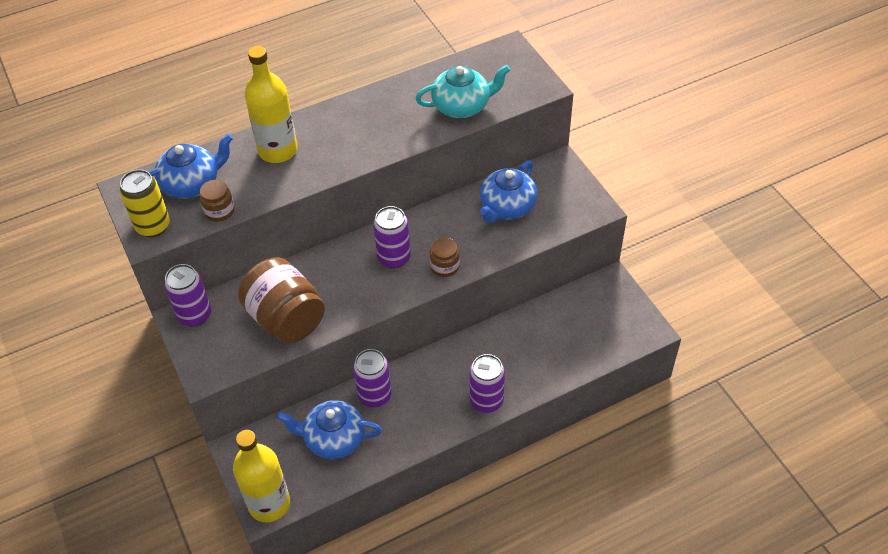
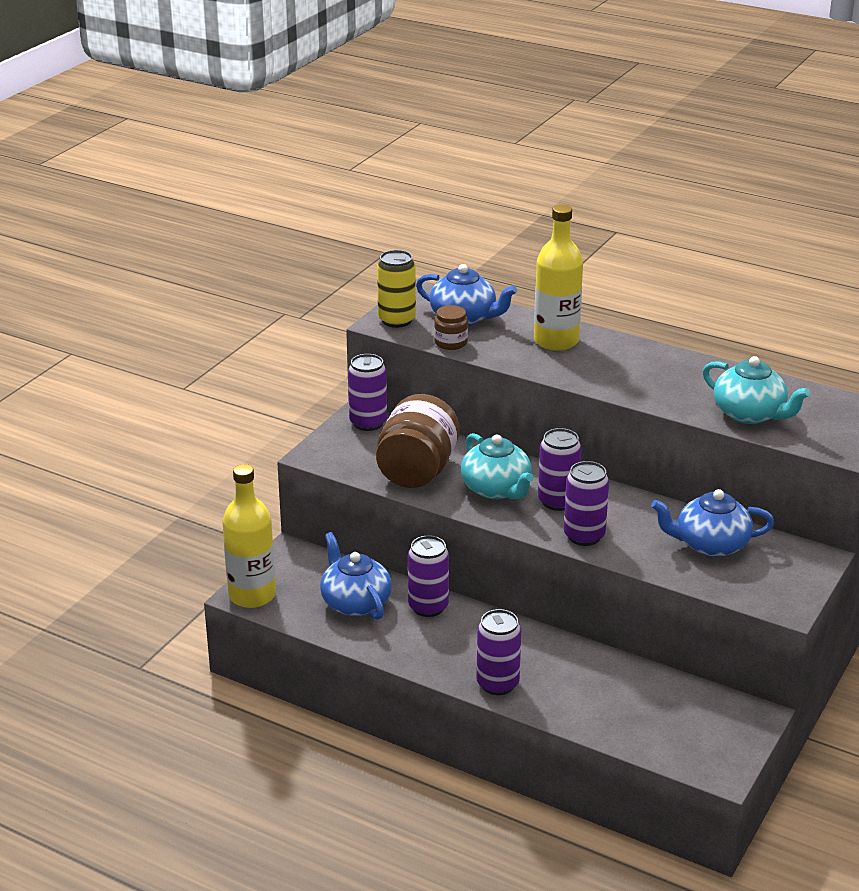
camera: 55 degrees right, 20 degrees down
brown jar [430,237,460,277] -> purple can [564,461,609,546]
none -> turquoise teapot [461,433,533,499]

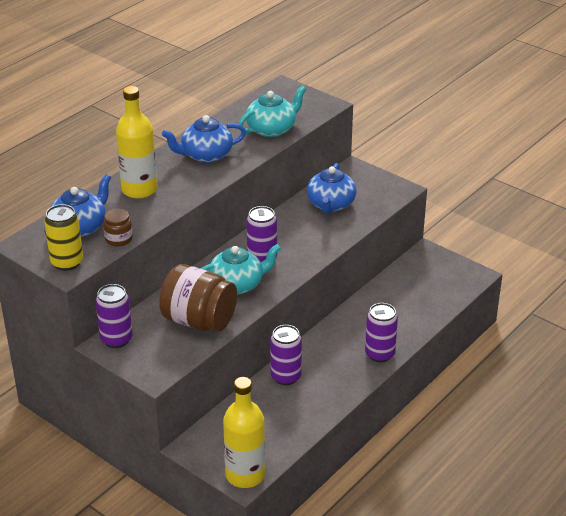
camera: 80 degrees left, 5 degrees up
blue teapot [320,532,392,620] -> blue teapot moved to [162,115,246,163]
purple can [564,461,609,546] -> none

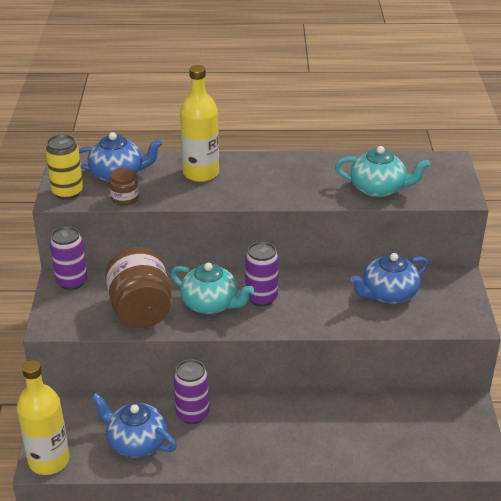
camera: 50 degrees right, 0 degrees up
blue teapot [162,115,246,163] -> blue teapot moved to [91,393,177,458]
purple can [365,303,398,362] -> none

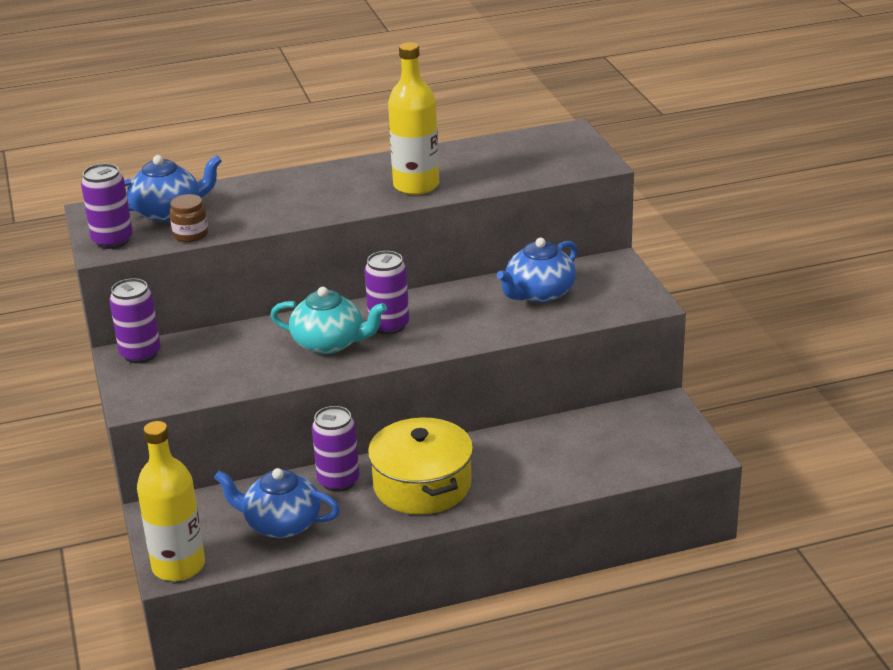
camera: 15 degrees left, 5 degrees down
yellow can [45,134,83,200] -> purple can [81,164,133,249]
brown jar [105,247,171,328] -> none
yellow bottle [180,65,219,182] -> yellow bottle moved to [388,42,439,195]
turquoise teapot [335,146,430,198] -> none
none -> yellow pot [368,417,473,515]

